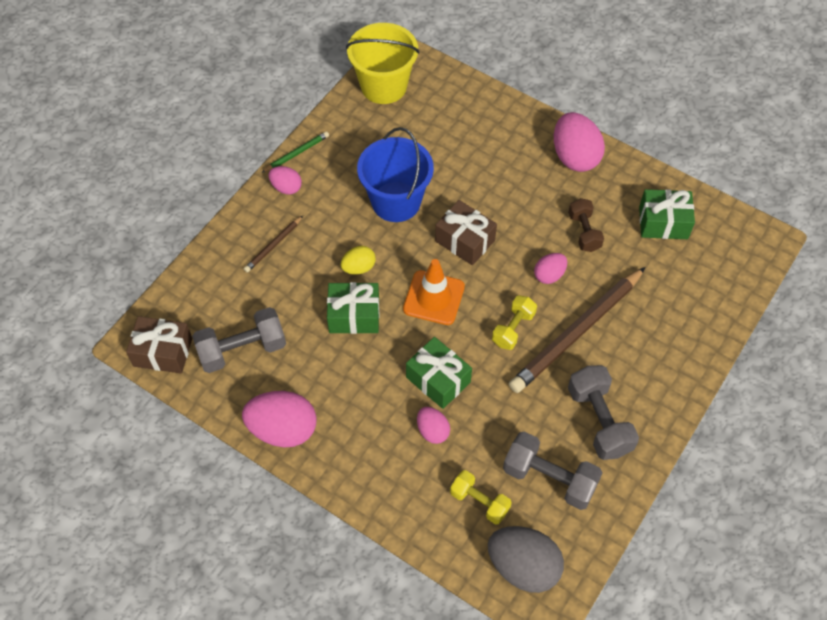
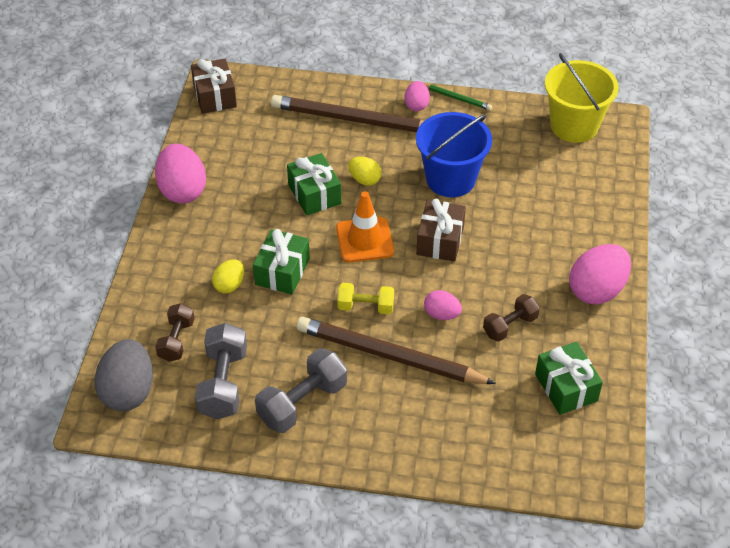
camera: 65 degrees right, 10 degrees down
grey dumbbell [192,307,286,373] -> none
brown pencil [244,216,303,273] -> brown pencil [271,95,424,132], size x2.23
pink egg [417,407,450,444] -> yellow egg [212,259,244,293]
yellow dumbbell [450,470,512,524] -> brown dumbbell [155,303,195,362]

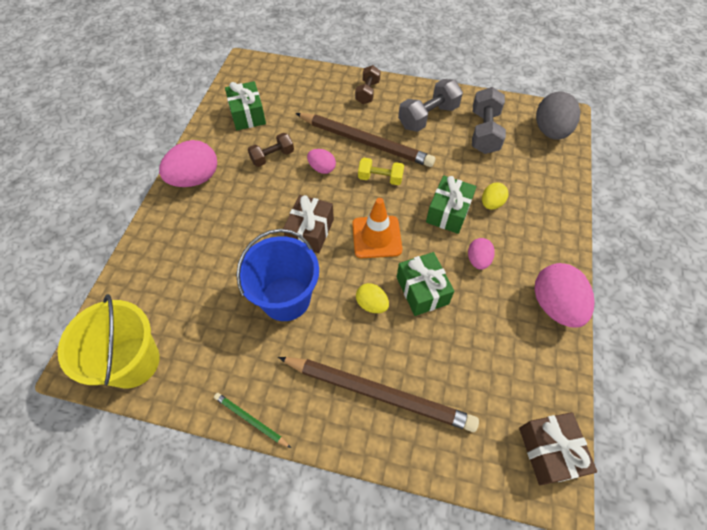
camera: 175 degrees left, 10 degrees up
brown dumbbell [155,303,195,362] -> brown dumbbell moved to [355,65,381,104]
pink egg [405,81,430,111] -> pink egg moved to [468,238,495,270]

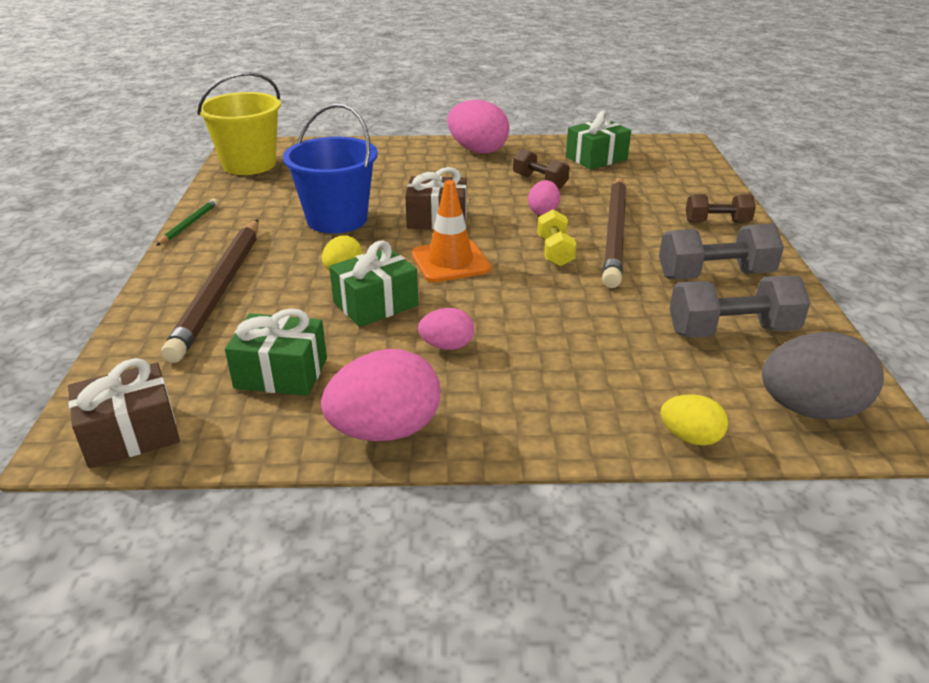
camera: 75 degrees right, 25 degrees down
grey dumbbell [398,79,463,132] -> grey dumbbell turned 45 degrees counterclockwise [659,223,784,279]
green gift [426,176,477,234] -> green gift moved to [225,308,327,396]
yellow egg [482,182,509,210] -> yellow egg moved to [661,394,728,446]

